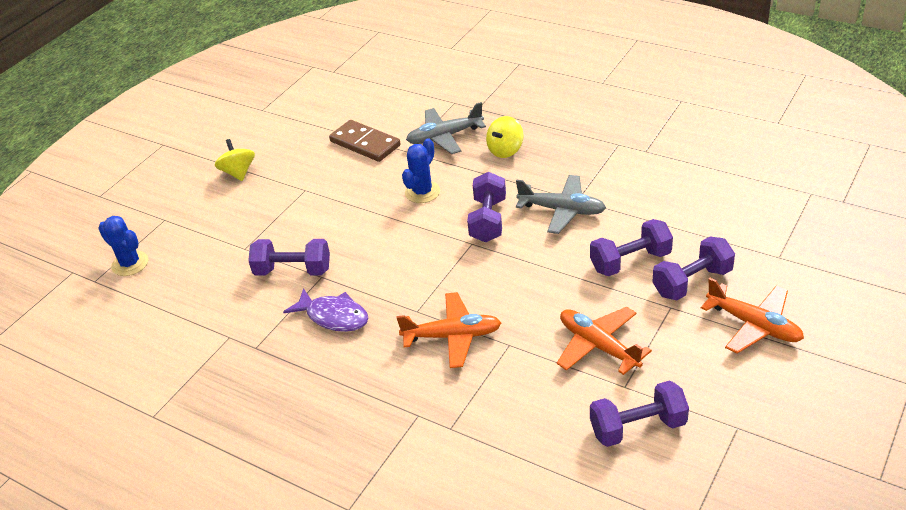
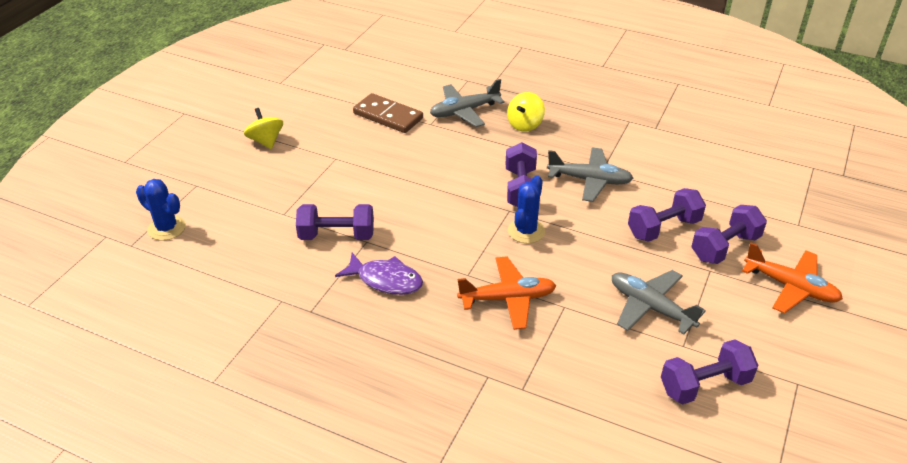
camera: 10 degrees left, 0 degrees up
blue cactus [402,138,440,203] -> blue cactus moved to [508,175,545,243]
orange plane [557,307,652,375] -> grey plane [612,270,706,335]

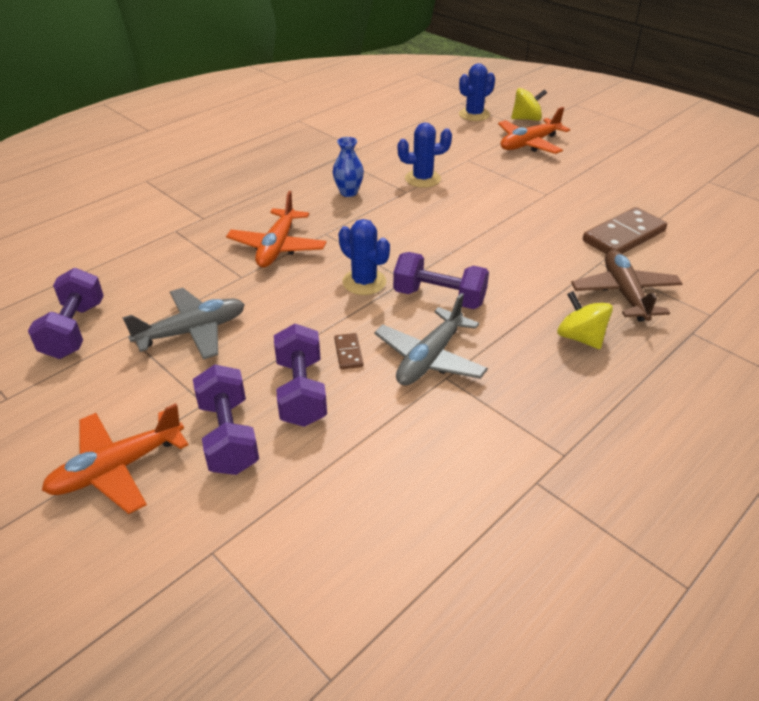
camera: 110 degrees right, 0 degrees up
yellow spinning top [244,108,283,149] -> yellow spinning top moved to [511,88,547,121]
purple dumbbell [296,204,374,240] -> blue cactus [397,122,452,188]
purple fish [335,253,423,295] -> blue vase [333,137,364,197]
grey plane [430,79,505,127] -> brown plane [571,250,682,322]
none -> brown domino [334,333,363,369]
none -> orange plane [498,107,570,154]

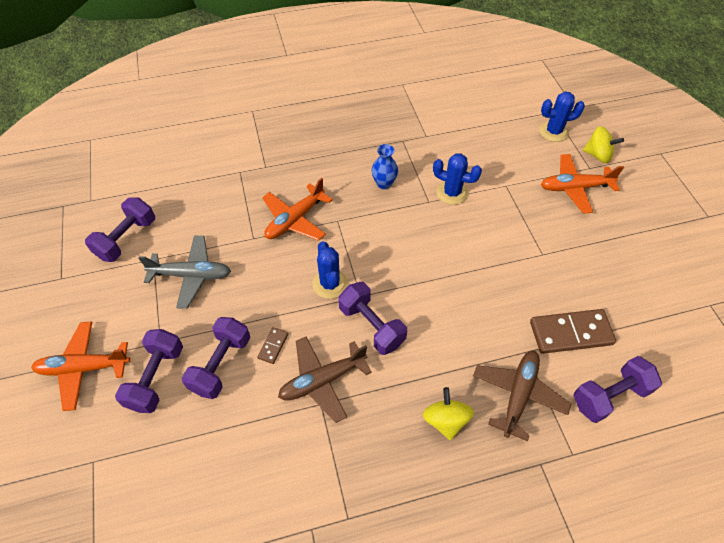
camera: 30 degrees right, 15 degrees up
grey plane [374,293,488,386] -> brown plane [278,337,372,423]
none -> purple dumbbell [573,356,662,423]

